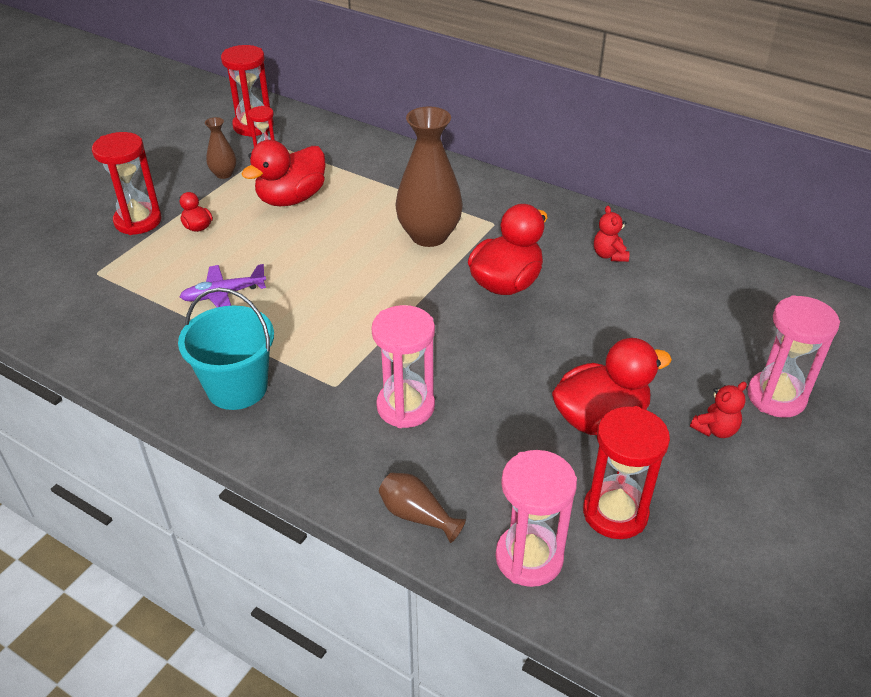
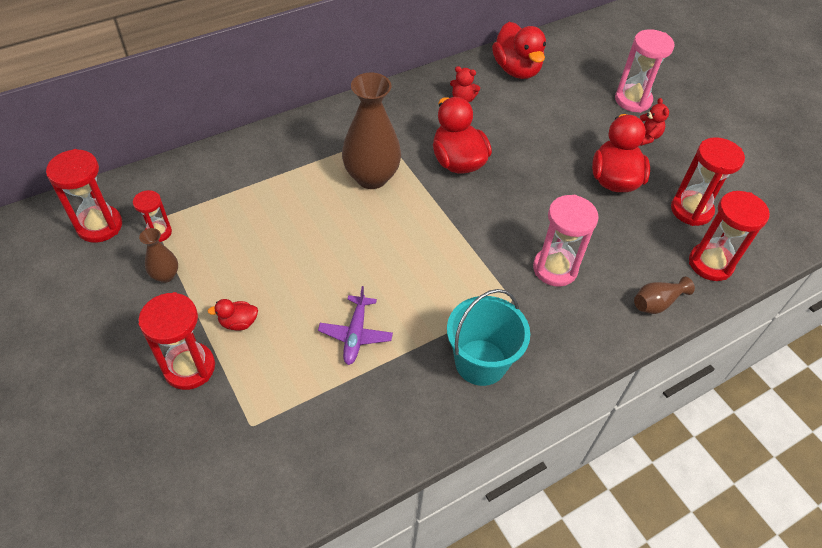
camera: 65 degrees left, 10 degrees up
red duck [242,140,325,206] -> red duck moved to [492,22,546,79]
pink hourglass [495,450,577,587] -> red hourglass [689,191,770,281]

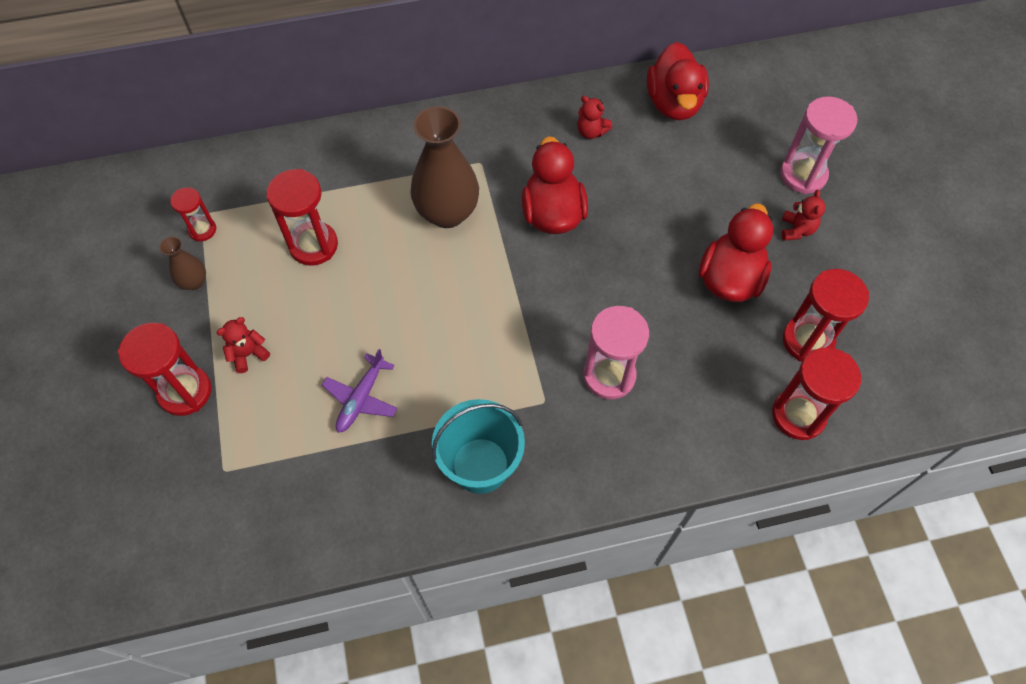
camera: 20 degrees right, 10 degrees up
red hourglass [46,149,122,243] -> red hourglass moved to [266,169,338,266]
red duck [208,299,258,331] -> red teddy bear [216,317,270,373]
brown vase [634,277,695,314] -> none

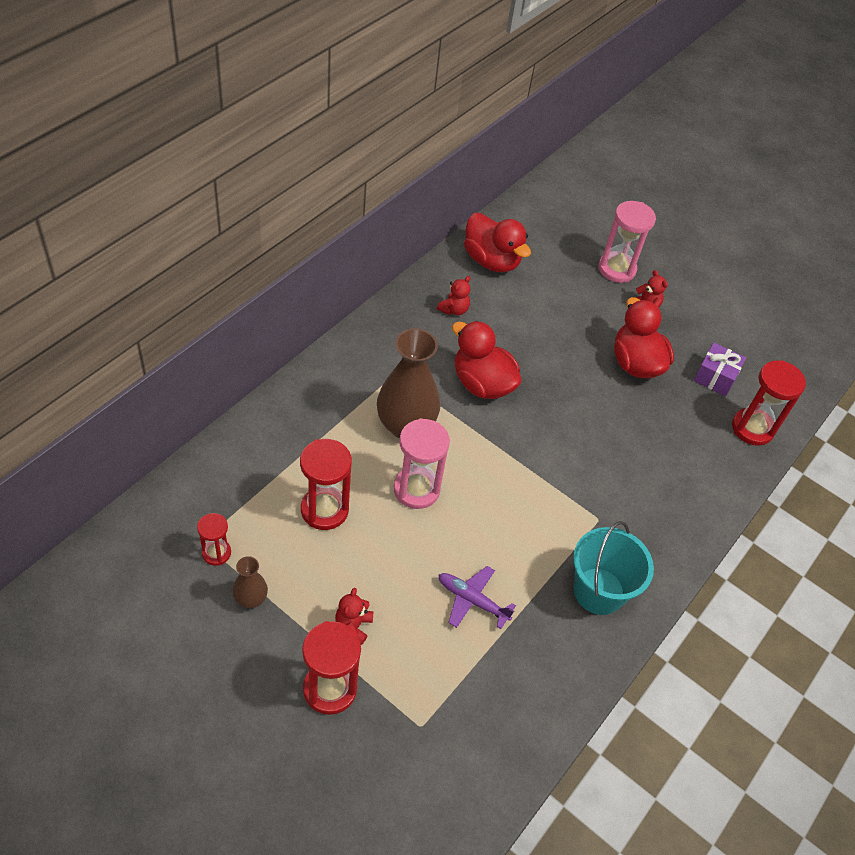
camera: 45 degrees left, 10 degrees down
purple plane [322,349,398,433] -> purple plane turned 135 degrees clockwise [438,566,516,629]
red teddy bear [577,96,612,139] -> red teddy bear turned 45 degrees counterclockwise [437,276,470,315]
pink hourglass [583,306,649,399] -> pink hourglass moved to [394,418,450,509]
red hourglass [783,269,869,362] -> purple gift [694,343,746,396]

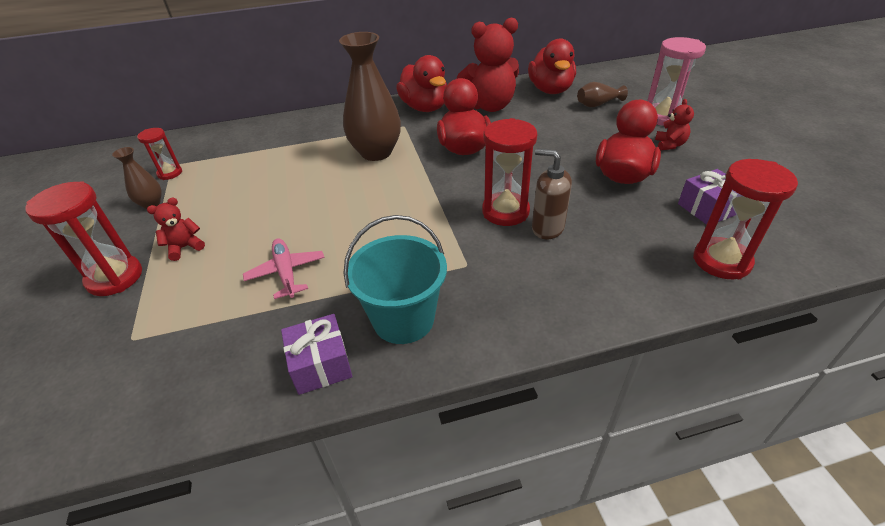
camera: 45 degrees right, 10 degrees down
red hourglass [300,439,352,530] -> red hourglass moved to [482,118,537,226]
pink hourglass [394,418,450,509] -> none
red teddy bear [437,276,470,315] -> red teddy bear [457,18,519,112], size x2.18
purple plane [438,566,516,629] -> pink plane [243,238,325,299]
none -> purple gift [281,314,353,395]
none -> red duck [396,55,447,112]
none -> brown soap dispenser [532,149,572,239]
none -> brown vase [577,82,628,107]

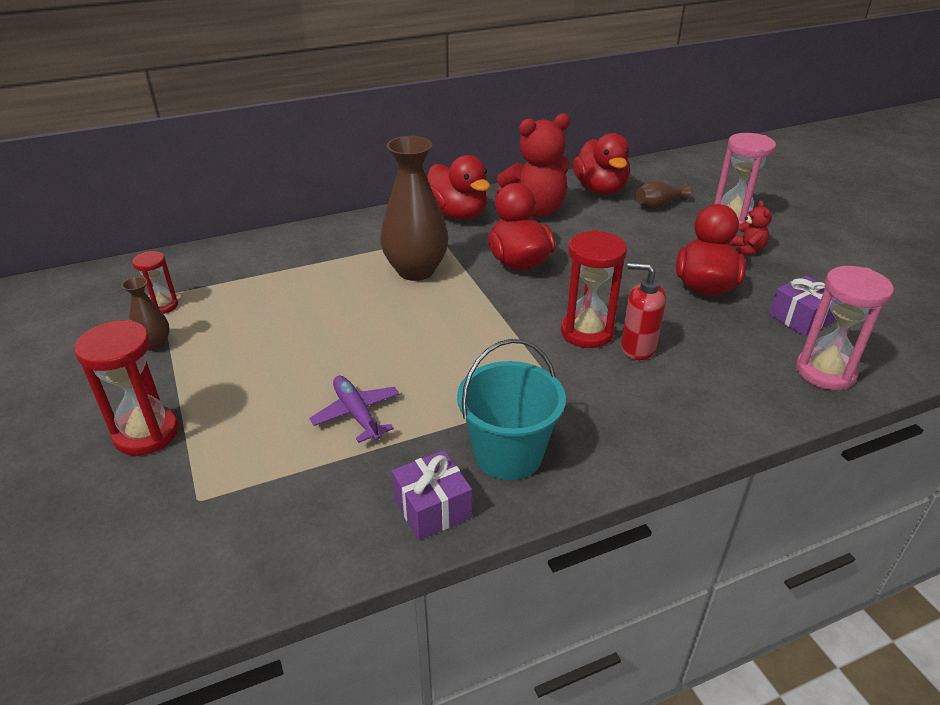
camera: 10 degrees left, 5 degrees down
red teddy bear [147,197,205,261] -> none
pink plane [243,238,325,299] -> purple plane [309,376,399,443]
brown soap dispenser [532,149,572,239] -> red soap dispenser [621,262,666,360]
red hourglass [693,159,798,279] -> pink hourglass [796,266,894,390]

